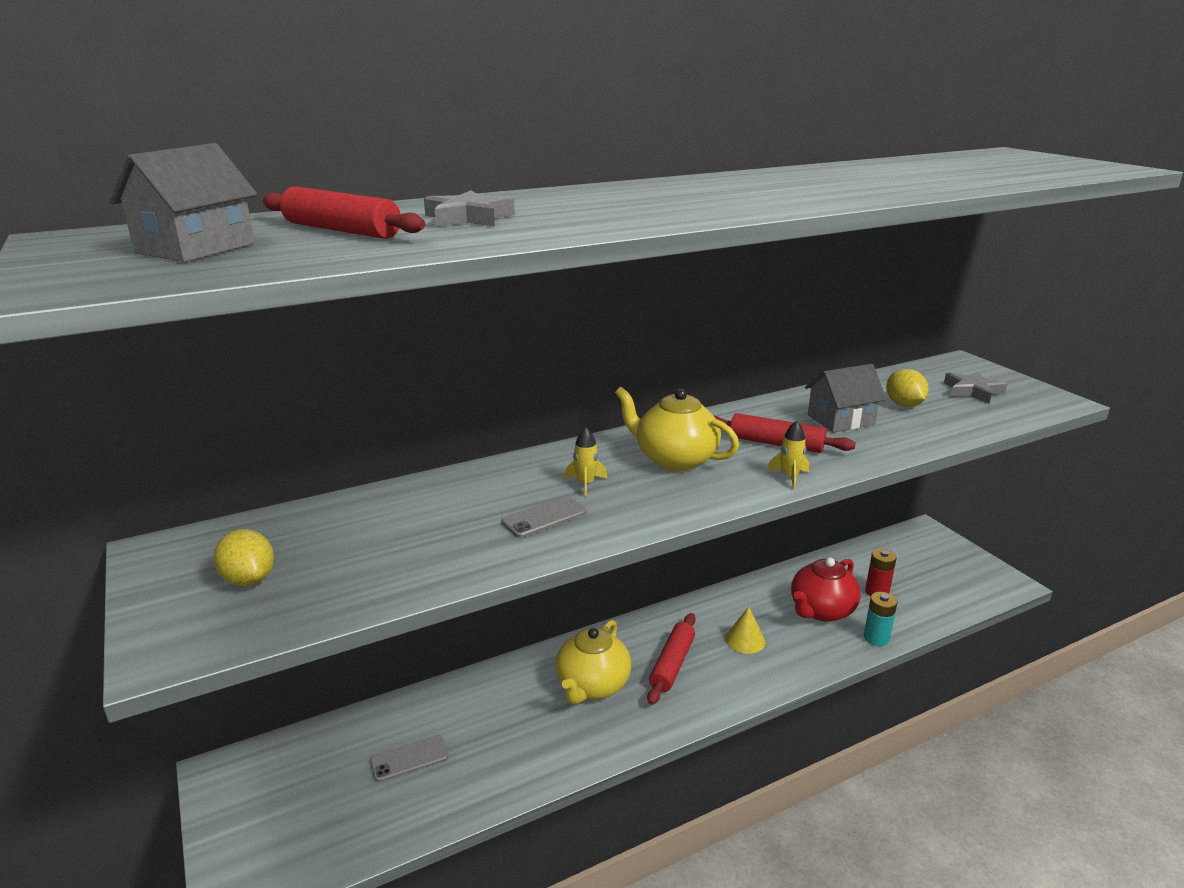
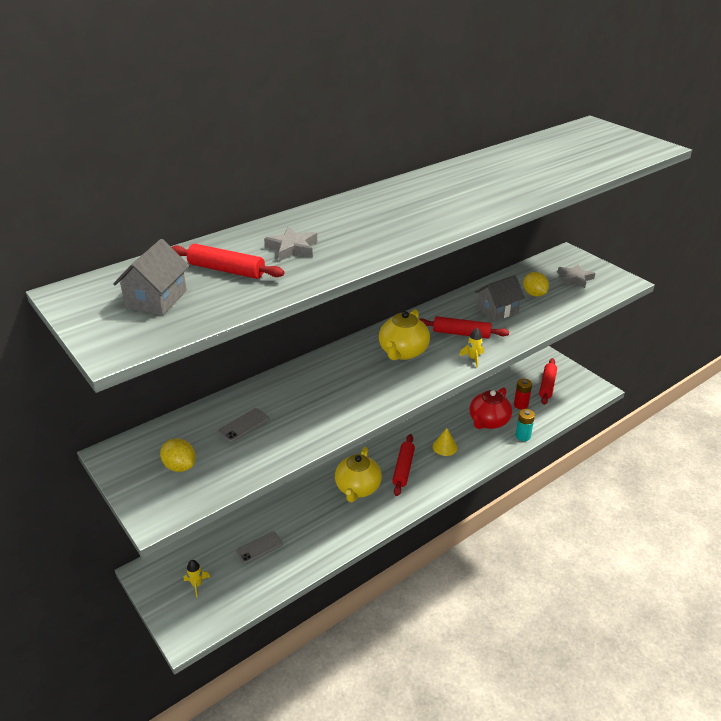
camera: 10 degrees left, 10 degrees up
grey phone [502,496,586,538] -> grey phone moved to [218,408,269,443]
yellow rocket [565,427,607,497] -> yellow rocket moved to [184,560,210,597]
yellow teapot [615,387,739,471] -> yellow teapot turned 90 degrees counterclockwise [379,309,430,360]
none -> red rolling pin [539,358,557,405]

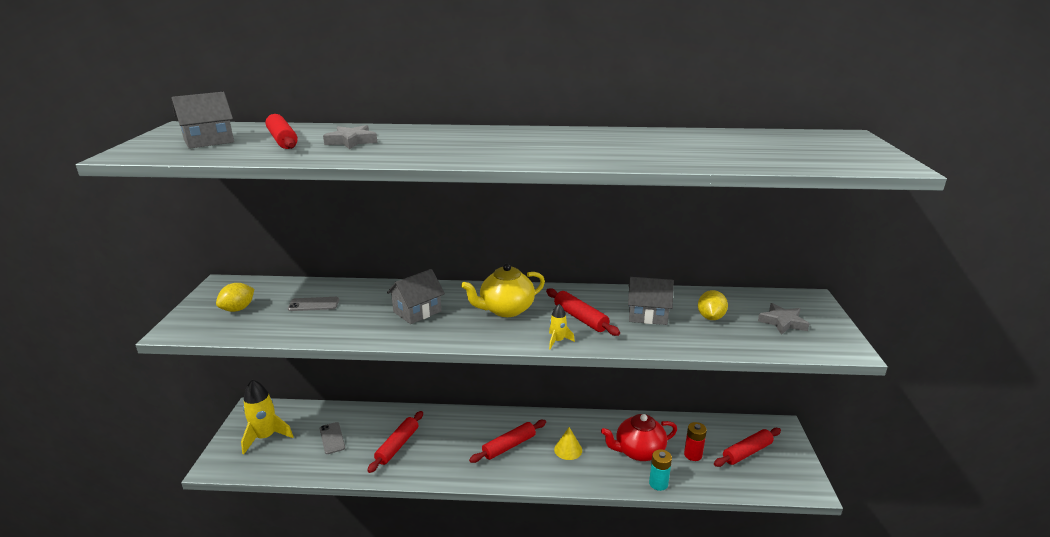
camera: 40 degrees right, 10 degrees down
yellow lemon [160,438,195,472] -> yellow lemon turned 45 degrees clockwise [216,283,254,312]
yellow rocket [184,560,210,597] -> yellow rocket [241,380,294,454], size x2.01
grey phone [236,531,283,564] -> grey phone turned 60 degrees clockwise [320,422,345,454]
yellow teapot [335,447,382,502] -> none
none -> red rolling pin [367,411,423,473]
none -> grey house [387,269,445,324]

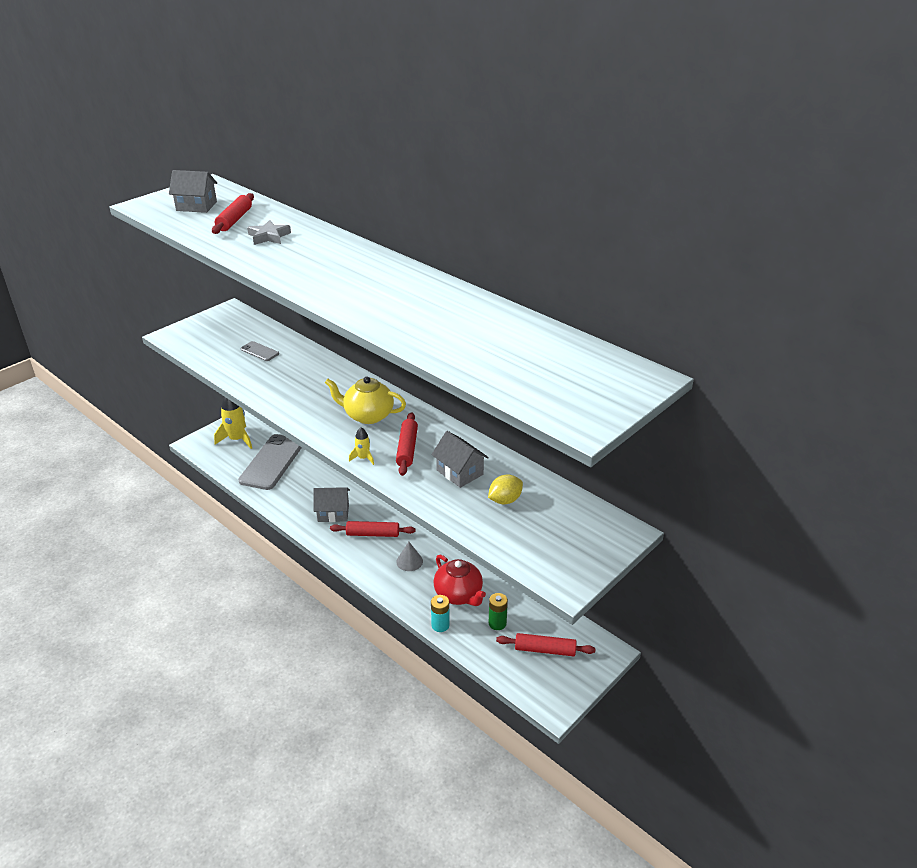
camera: 40 degrees right, 10 degrees up
yellow lemon [216,283,254,312] -> none
grey phone [320,422,345,454] -> grey phone [238,434,302,490], size x2.23
red rolling pin [367,411,423,473] -> none
grey house [387,269,445,324] -> grey house moved to [313,487,350,522]
yellow cone [554,427,582,460] -> grey cone [396,542,423,571]
red teapot [601,414,677,461] -> red teapot turned 150 degrees counterclockwise [434,555,486,606]
red battery [684,422,707,461] -> green battery [489,593,508,630]
grey star [758,303,809,335] -> none

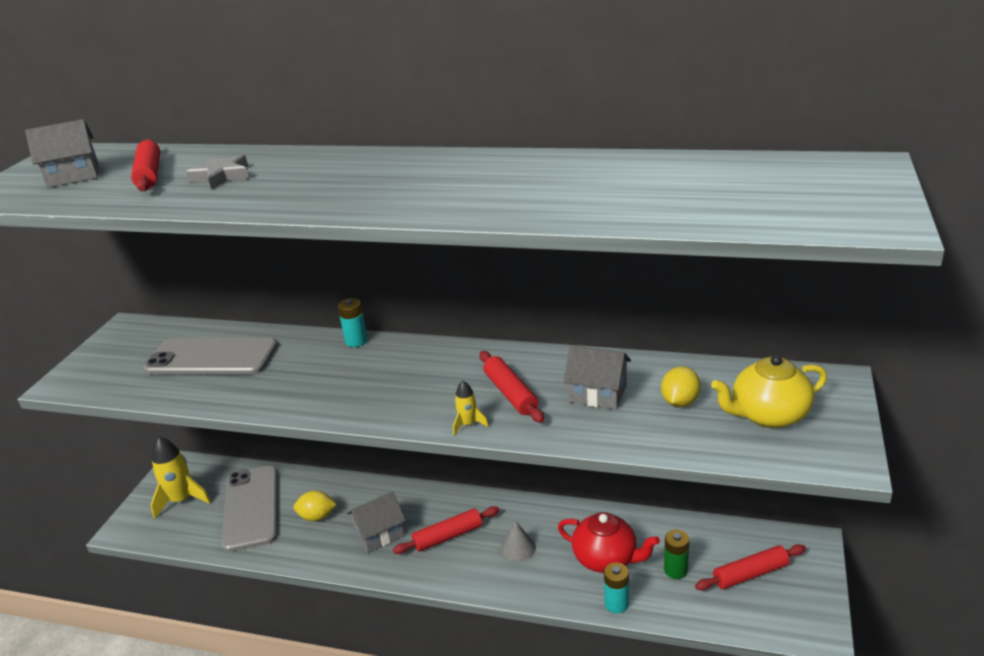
camera: 25 degrees left, 5 degrees down
grey phone [240,341,279,361] -> grey phone [143,338,277,375], size x2.23
yellow teapot [325,376,406,424] -> yellow teapot moved to [711,355,827,428]
none -> yellow lemon [294,491,337,521]
none -> turquoise battery [338,298,368,347]

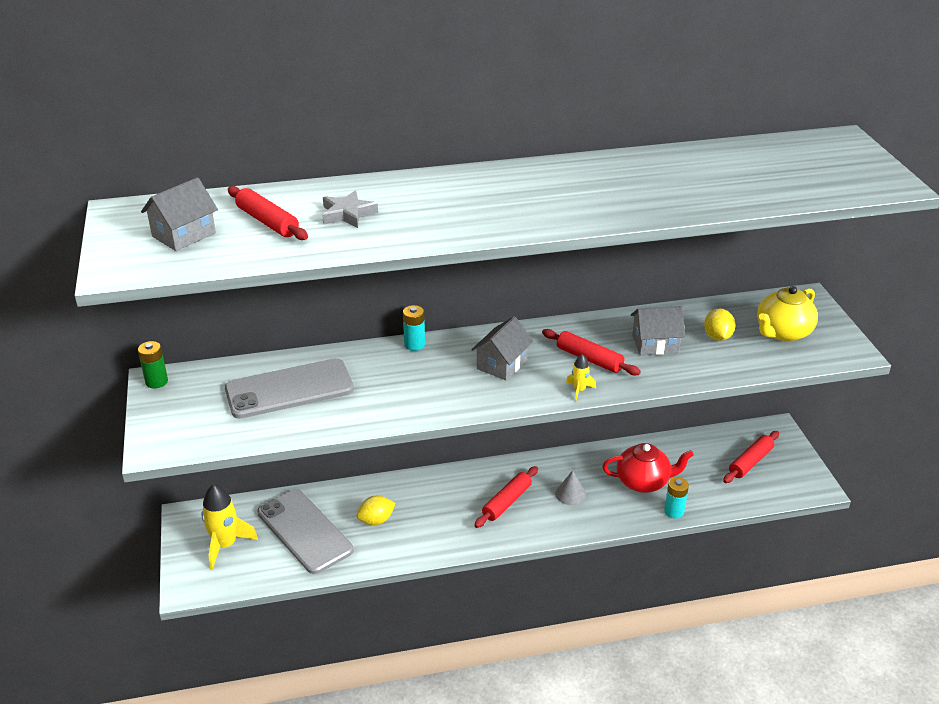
camera: 30 degrees left, 5 degrees up
grey house [346,491,406,553] -> grey house moved to [471,317,533,380]
green battery [664,530,689,579] -> green battery moved to [138,341,168,389]

